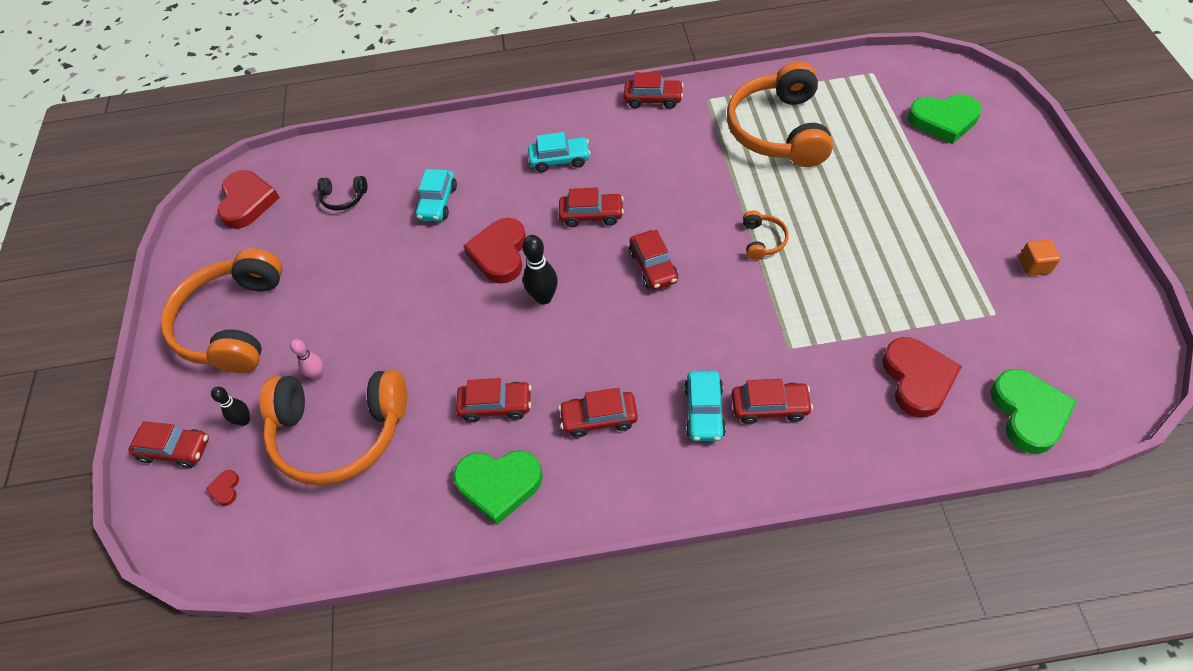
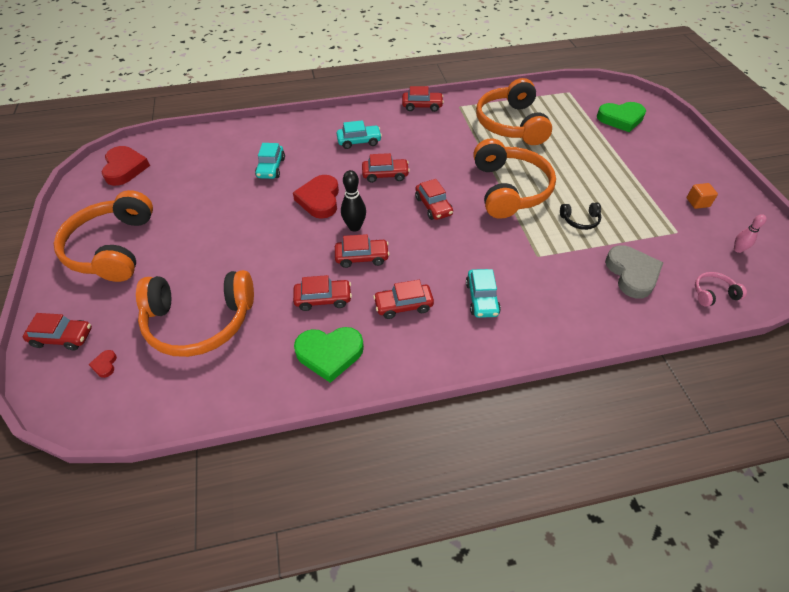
camera: 10 degrees left, 5 degrees down
black bowling pin [211,387,250,426] -> none
pink bowling pin [290,339,324,380] -> pink bowling pin moved to [734,214,766,253]
black headphones [318,176,367,211] -> black headphones moved to [560,202,601,230]
red car [732,379,813,424] -> red car moved to [335,234,390,268]
orange headphones [743,210,789,260] -> orange headphones [473,138,556,219], size x2.41
red heart [882,337,962,418] -> grey heart [605,245,663,299]
green heart [991,369,1077,454] -> pink headphones [695,272,747,307]

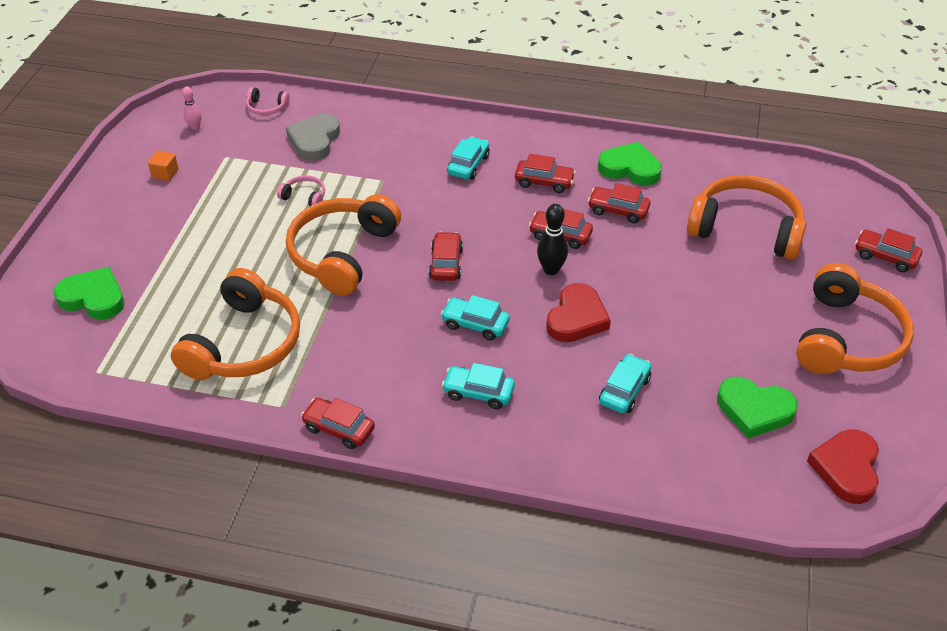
camera: 155 degrees left, 5 degrees down
red heart [88,350,117,378] -> none
red car [362,153,410,183] -> turquoise car [441,295,510,341]
black headphones [560,202,601,230] -> pink headphones [277,175,325,206]
none -> green heart [717,376,798,438]

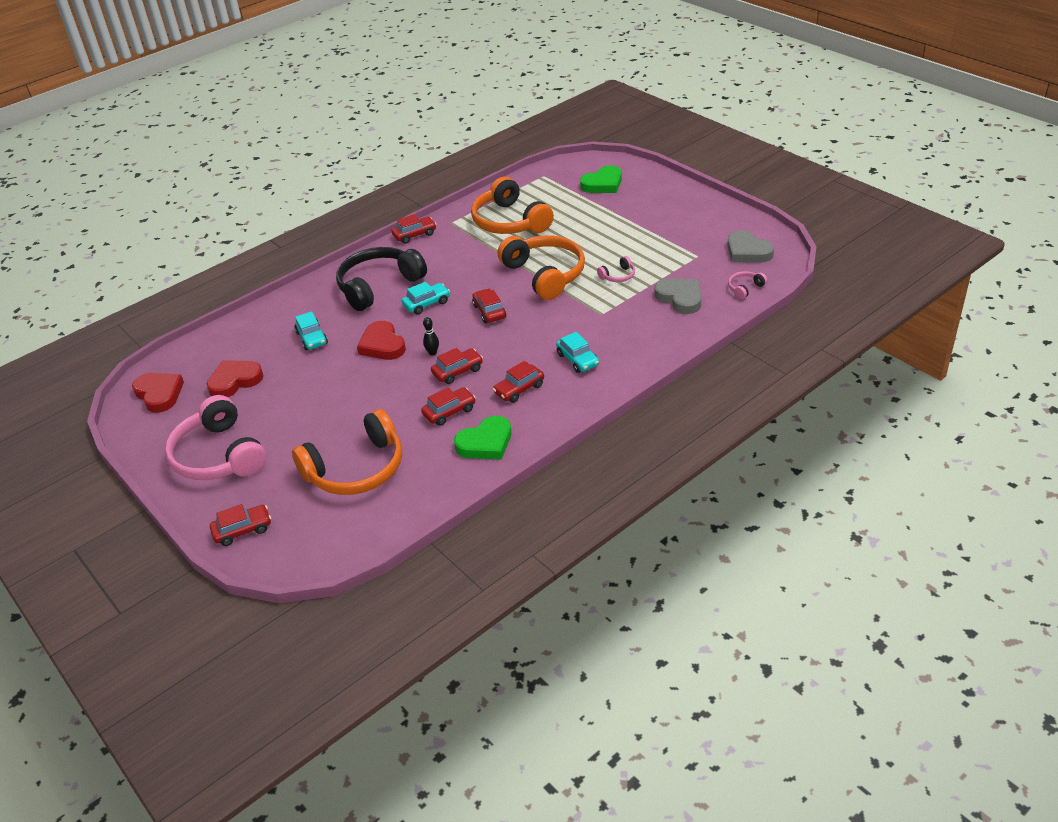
camera: 130 degrees right, 5 degrees down
orange cube [148,150,178,181] -> none
pink bowling pin [182,86,202,130] -> grey heart [727,230,774,263]
red car [429,232,463,281] -> red car turned 150 degrees counterclockwise [472,288,506,323]
turquoise car [442,363,515,409] -> black headphones [336,247,427,311]
black bowling pin [537,204,568,275] -> black bowling pin [423,317,439,355], size x0.65
green heart [717,376,798,438] -> red heart [207,360,264,397]
orange headphones [796,263,914,374] -> pink headphones [165,395,266,480]

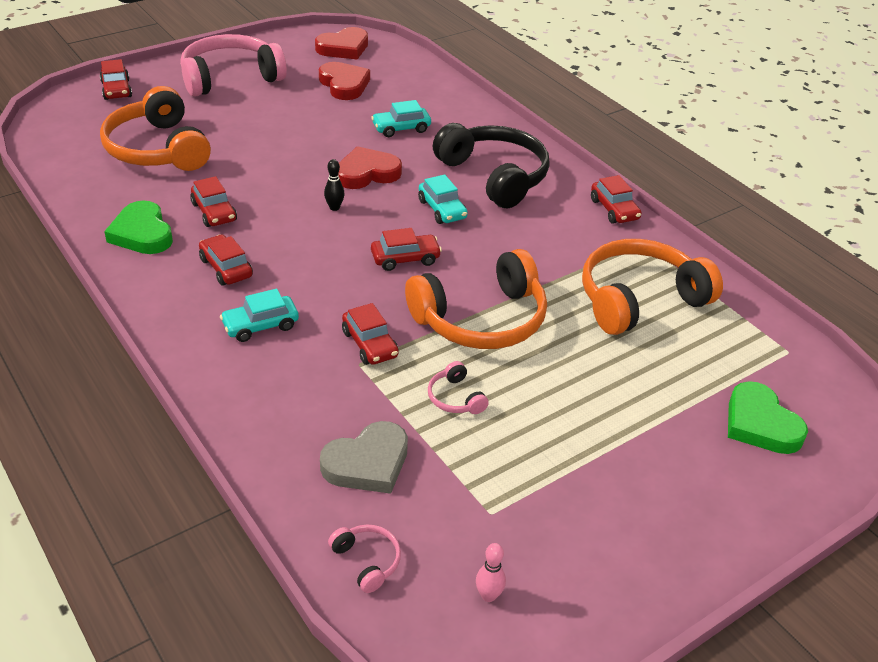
camera: 90 degrees right, 0 degrees up
red car [431,348,483,384] -> red car moved to [342,303,399,365]
grey heart [727,230,774,263] -> pink bowling pin [476,543,506,602]

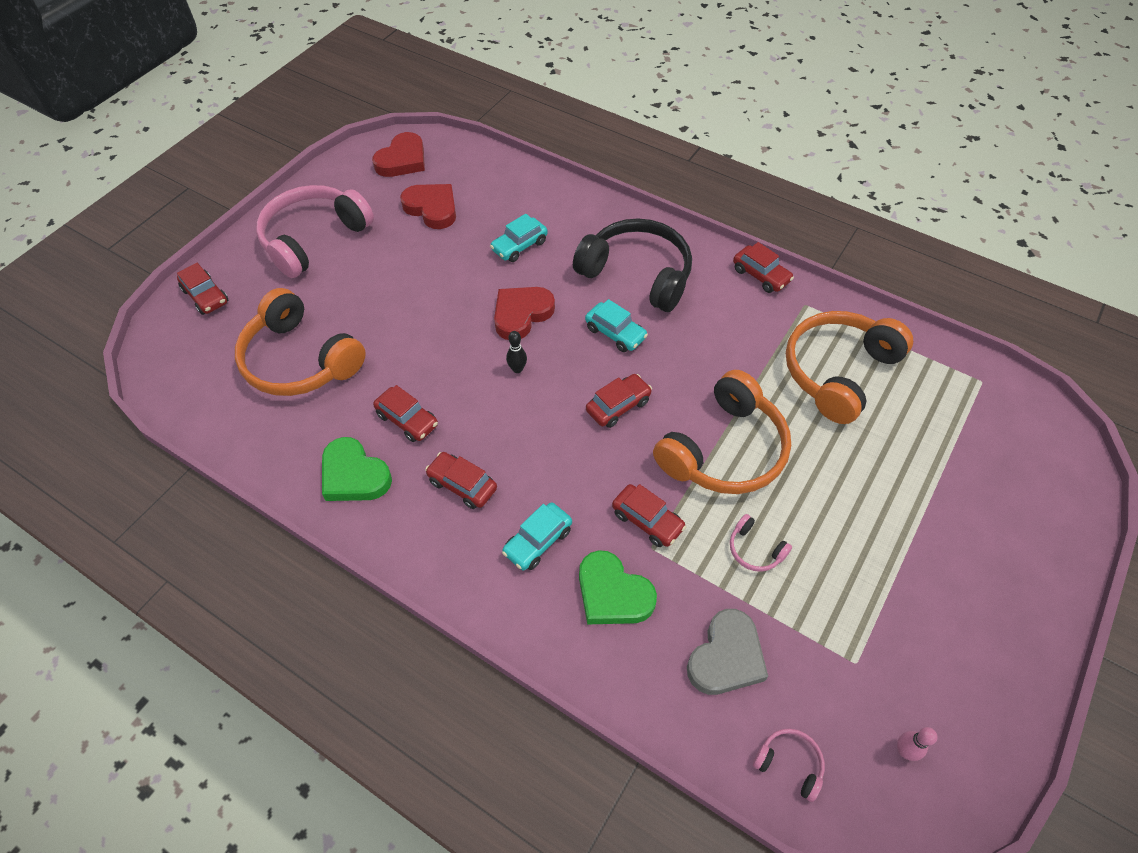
camera: 20 degrees left, 15 degrees up
green heart [728,381,808,454] -> green heart moved to [579,550,657,624]

